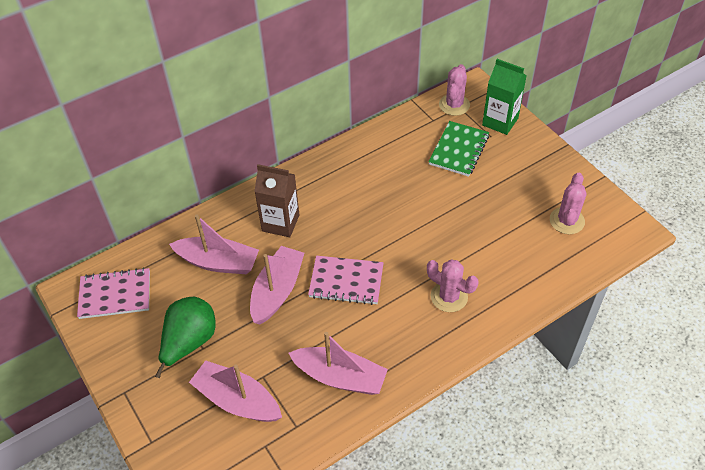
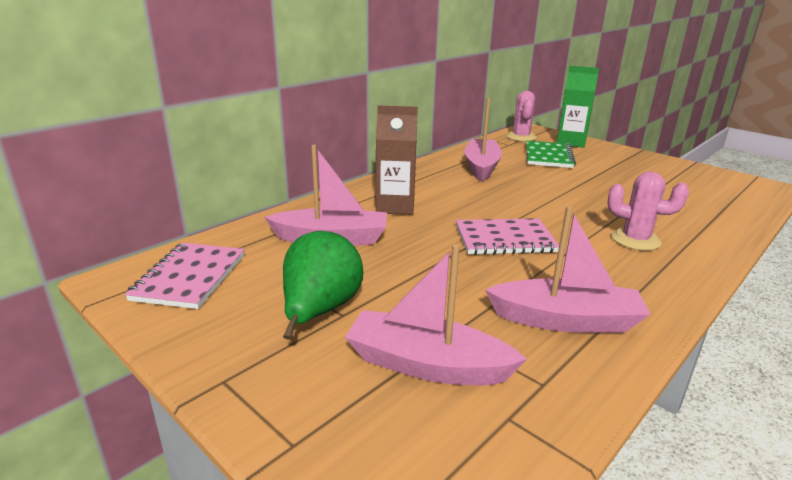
camera: 15 degrees left, 25 degrees down
pink notebook [77,268,150,319] -> pink notebook turned 60 degrees counterclockwise [125,243,245,309]
pink boat [250,246,304,325] -> pink boat moved to [464,97,502,182]
pink cactus [550,173,586,234] -> none

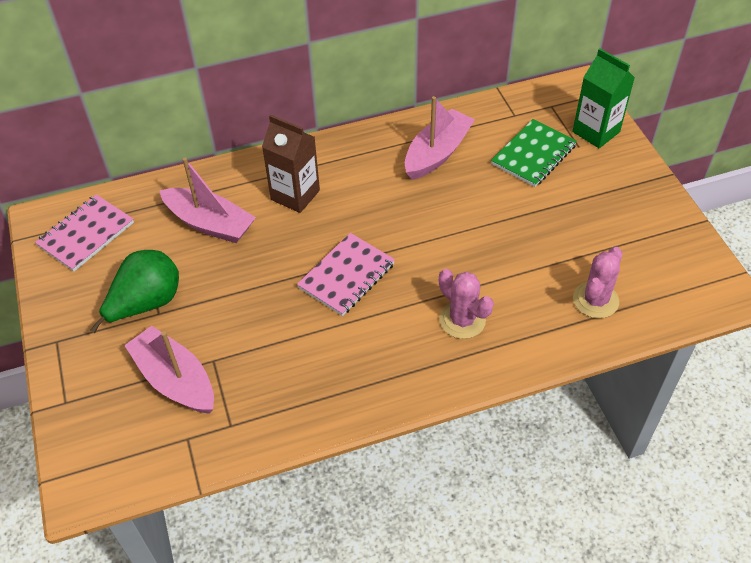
camera: 30 degrees right, 25 degrees up
pink notebook [456,218,559,255] -> pink notebook turned 75 degrees counterclockwise [297,233,395,316]
pink boat [485,206,651,333] -> none
pink cactus [506,91,537,142] -> pink cactus moved to [573,247,622,318]

